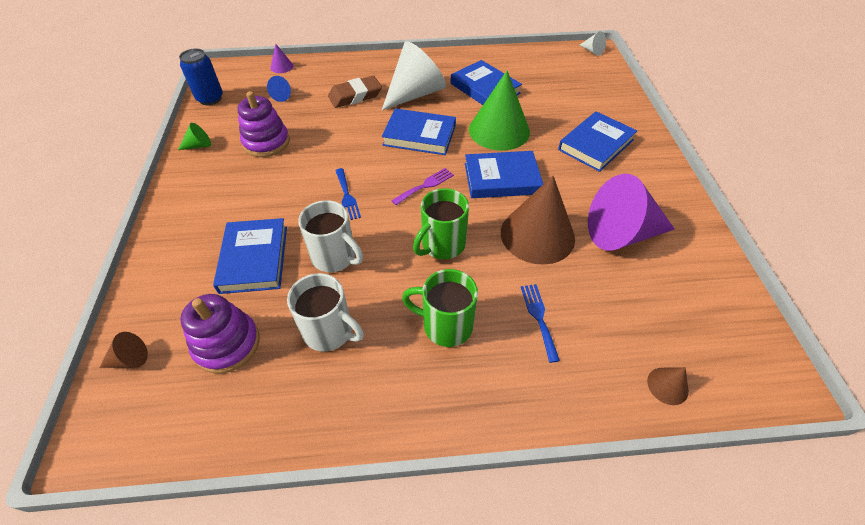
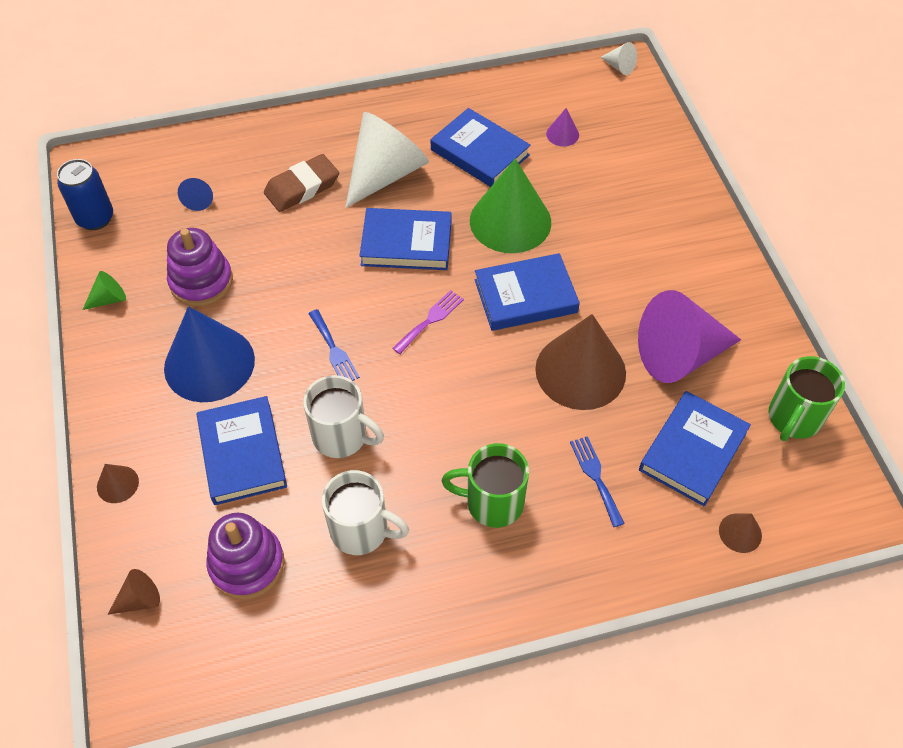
camera: 10 degrees left, 5 degrees up
purple cone [270,44,293,73] -> purple cone moved to [546,108,579,146]
green mug [413,188,469,259] -> green mug moved to [768,356,845,441]
blue book [558,111,637,172] -> blue book moved to [639,391,751,506]
none -> brown cone [97,464,139,503]
none -> blue cone [164,306,255,402]

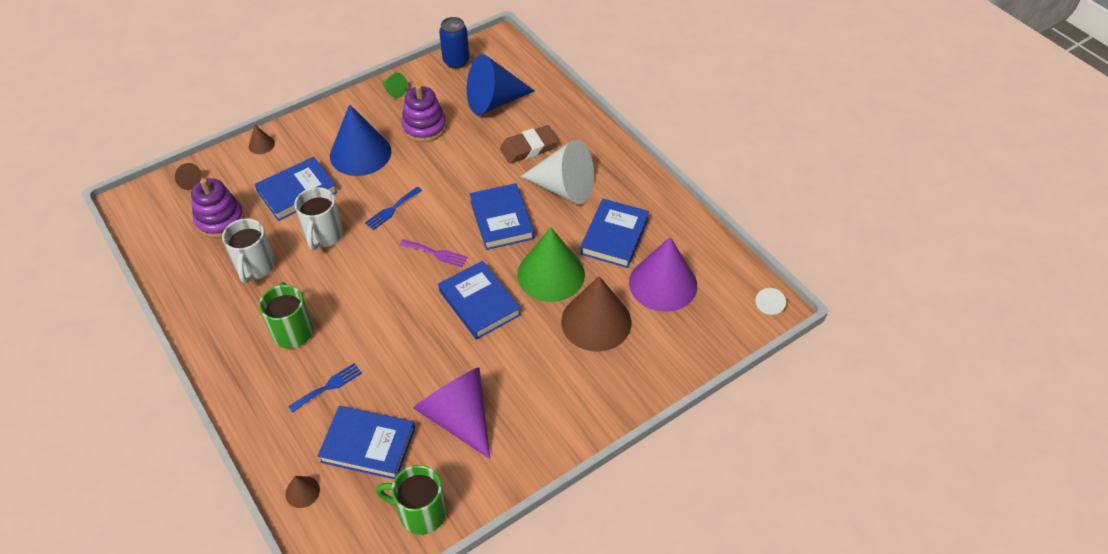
camera: 70 degrees right, 5 degrees down
blue cone [178,178,213,211] -> blue cone [467,54,535,115], size x2.34
brown eraser [264,154,339,212] -> brown eraser turned 60 degrees counterclockwise [500,125,558,164]
brown cone [535,314,626,410] -> brown cone moved to [561,276,632,352]
purple cone [546,108,579,146] -> purple cone [629,237,697,312], size x2.34

